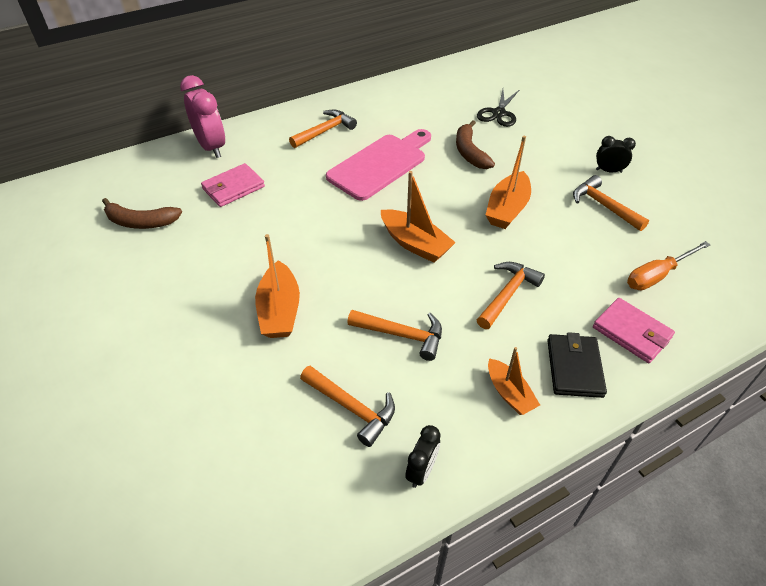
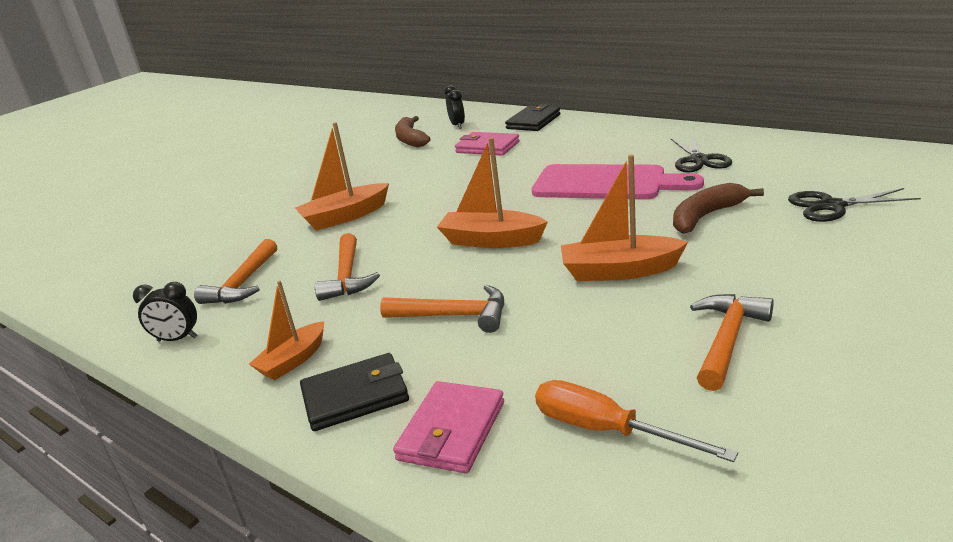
camera: 70 degrees right, 20 degrees down
pink clock [180,75,225,158] -> black wallet [505,104,560,131]
orange hammer [289,110,357,148] -> none
orange boat [381,171,456,263] -> orange boat turned 90 degrees clockwise [437,137,548,248]
black clock [596,136,636,173] -> black clock moved to [445,85,465,129]
none -> black scissors [671,135,732,173]

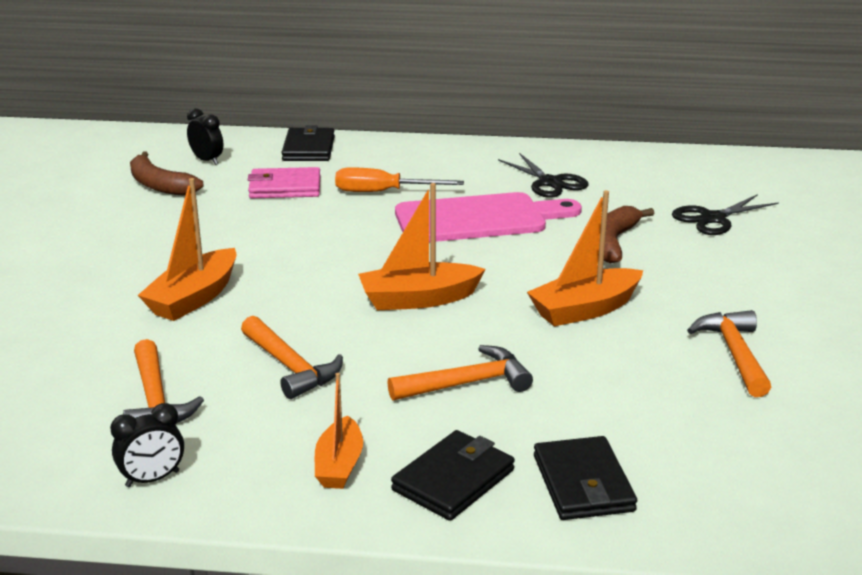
camera: 35 degrees left, 0 degrees up
pink wallet [393,381,504,473] -> black wallet [534,436,637,520]
orange screwdriver [535,380,738,462] -> orange screwdriver moved to [335,167,464,192]

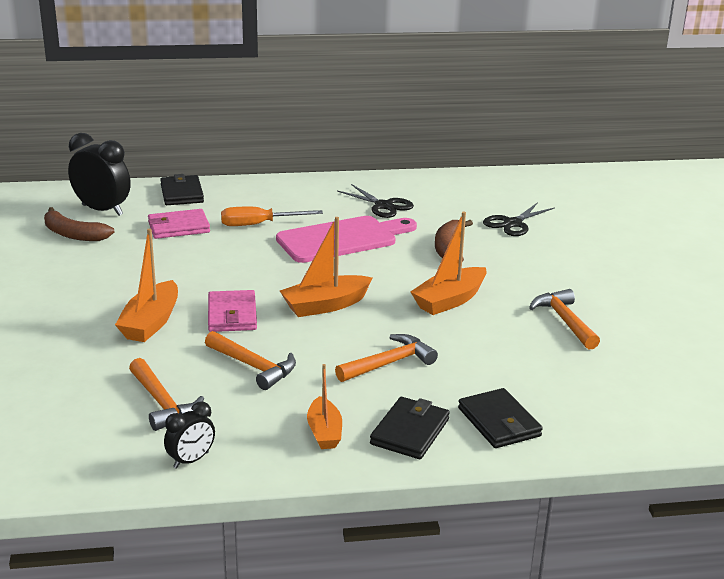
camera: 15 degrees left, 0 degrees up
black clock [187,108,223,165] -> black clock [68,133,131,216], size x1.82
none -> pink wallet [208,290,257,332]

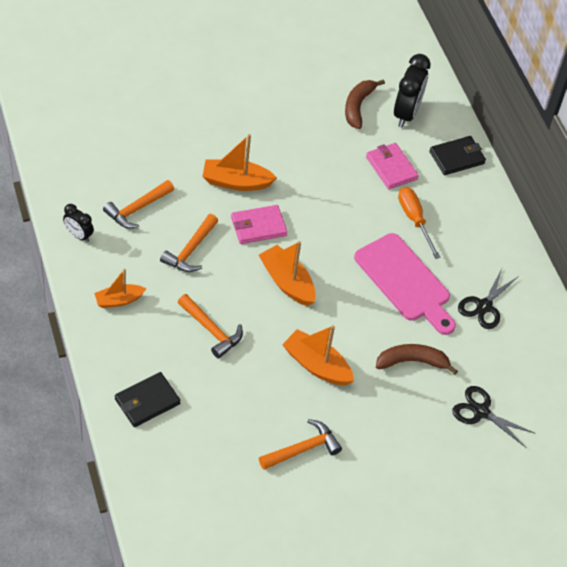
camera: 75 degrees right, 25 degrees up
black wallet [370,397,450,459] -> none

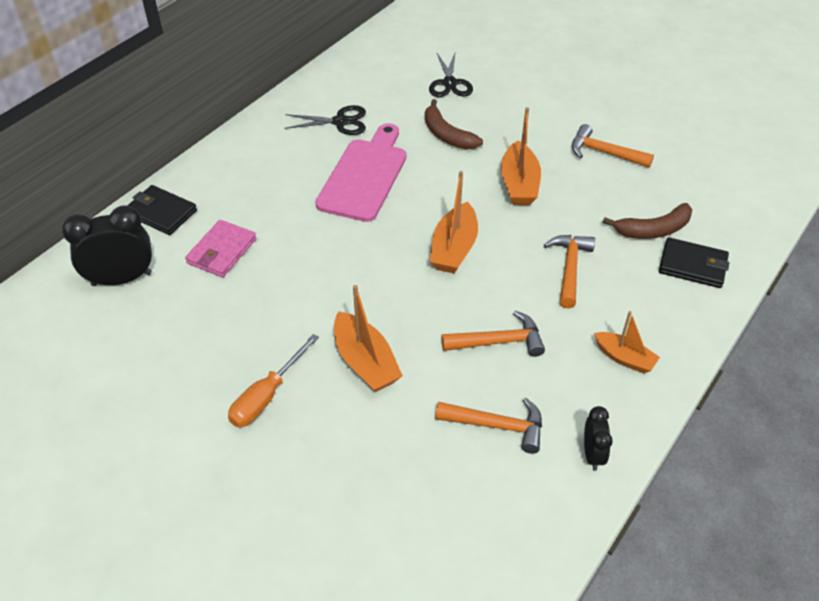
camera: 120 degrees left, 5 degrees down
pink wallet [231,205,288,244] -> none
brown banana [345,79,385,129] -> brown banana moved to [603,203,692,239]
orange screwdriver [398,187,441,259] -> orange screwdriver moved to [228,334,319,427]

